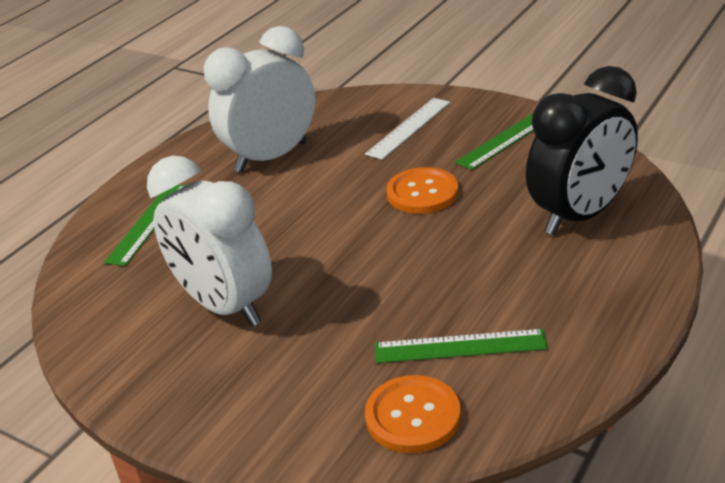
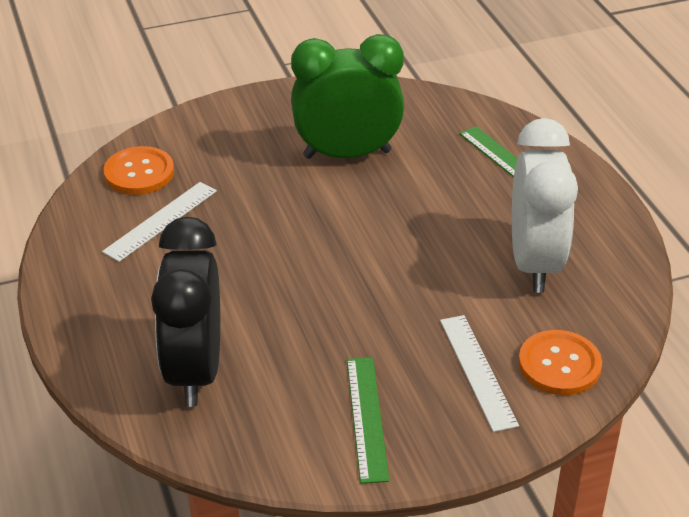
camera: 125 degrees right, 5 degrees up
white clock [147,156,272,326] -> green clock [291,34,404,159]
green ruler [375,329,548,363] -> white ruler [102,182,217,262]
orange button [386,167,459,214] -> orange button moved to [518,330,602,395]

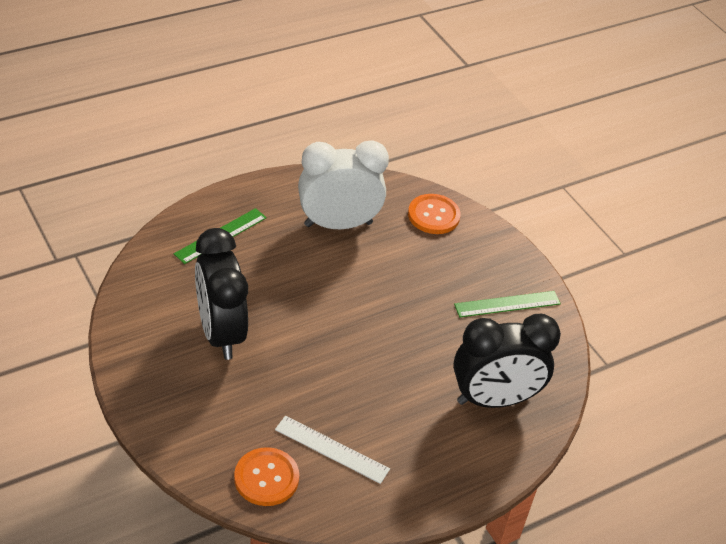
camera: 105 degrees left, 5 degrees up
green clock [291,34,404,159] -> black clock [195,228,248,360]
white ruler [440,315,519,432] -> none

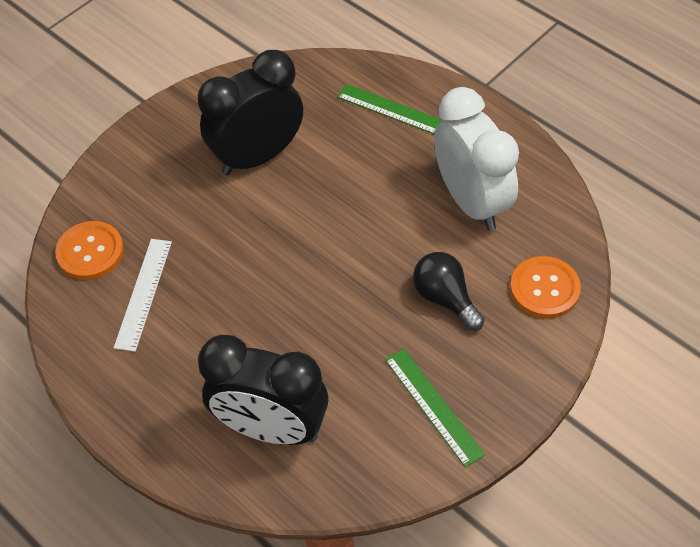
camera: 80 degrees right, 10 degrees up
black clock [453,313,561,408] -> black clock turned 45 degrees counterclockwise [198,335,328,445]
none -> black light bulb [413,252,485,331]

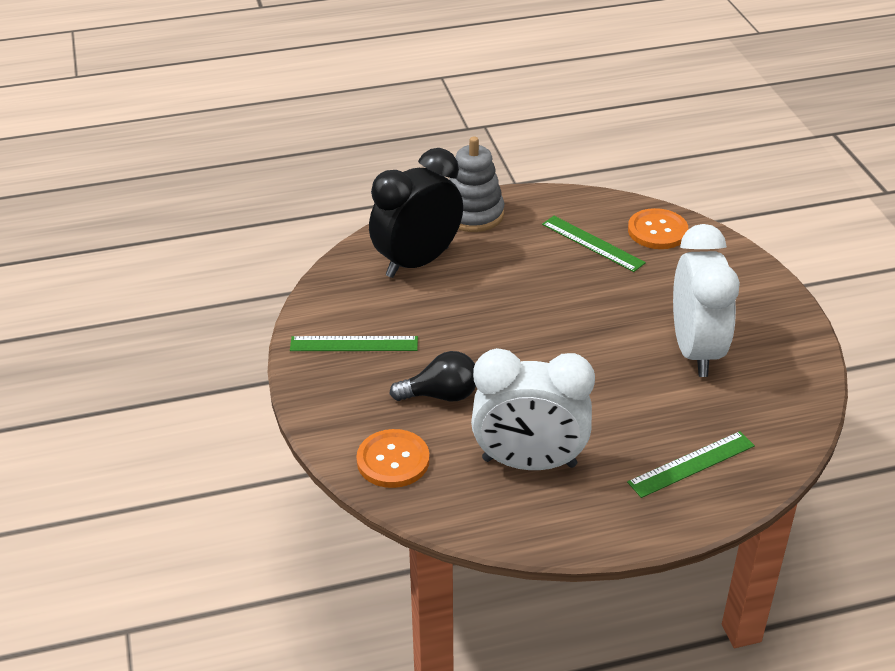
camera: 120 degrees right, 15 degrees down
white ruler [114,239,172,352] -> green ruler [542,216,646,272]
black clock [198,50,303,175] -> white clock [673,224,740,377]
none -> grey stacking toy [449,137,504,232]

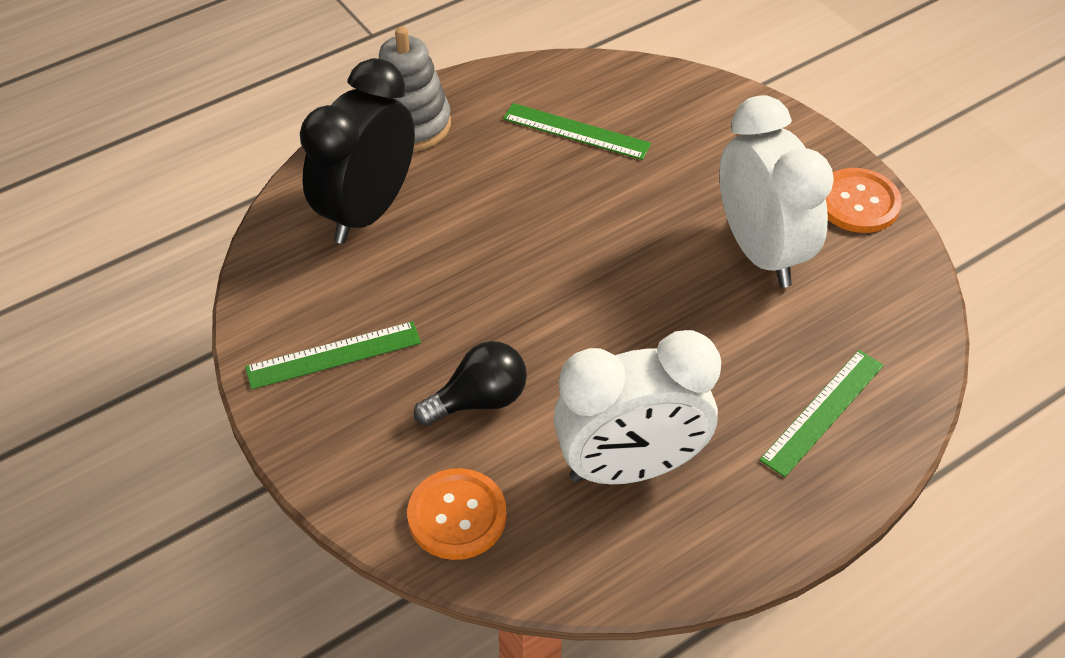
camera: 20 degrees left, 10 degrees up
orange button [628,208,688,249] -> orange button moved to [826,168,902,233]

